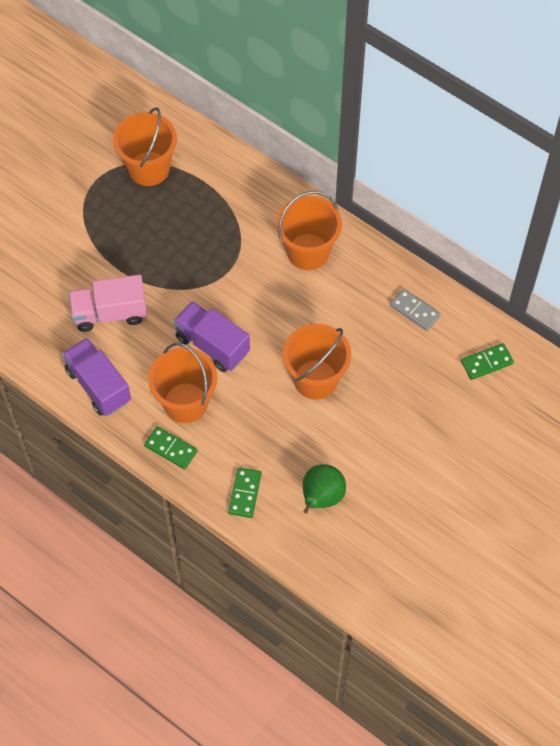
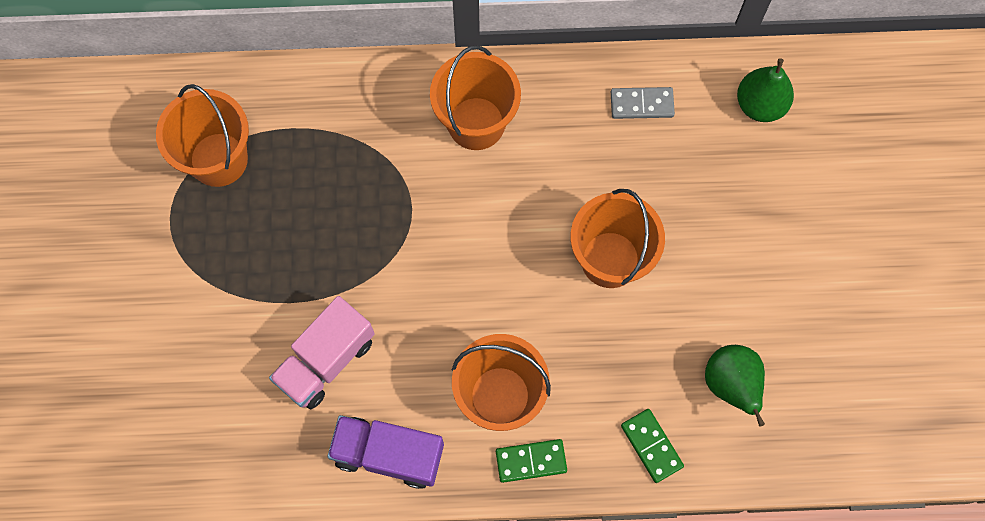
camera: 40 degrees left, 10 degrees up
purple truck [173,301,250,372] -> none
green domino [461,343,514,380] -> green pear [737,58,794,122]

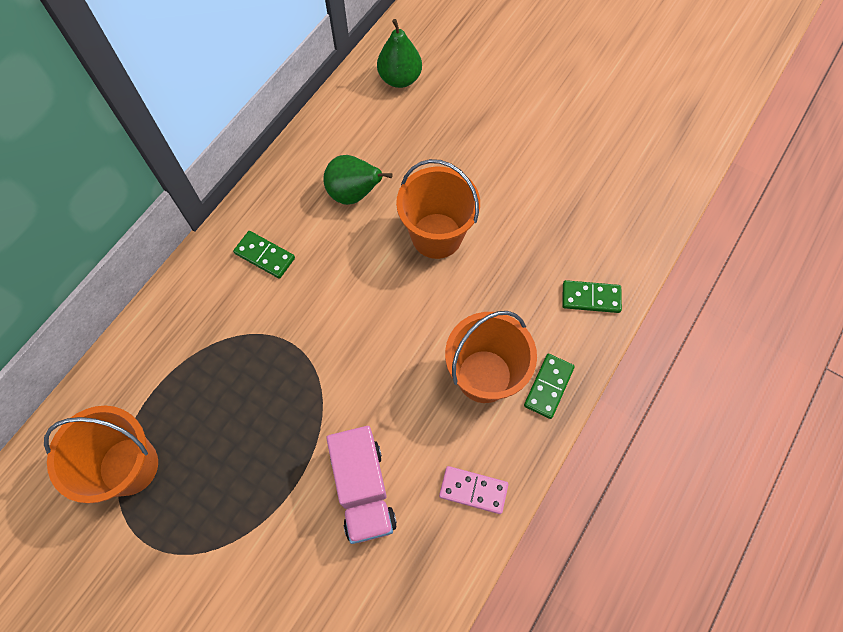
camera: 55 degrees left, 5 degrees down
purple truck [327,415,444,489] -> pink domino [439,466,509,514]
orange bucket [430,46,521,150] -> green domino [233,231,295,279]
grey domino [611,87,675,119] -> none
green pear [705,345,765,427] -> green pear moved to [323,155,393,205]

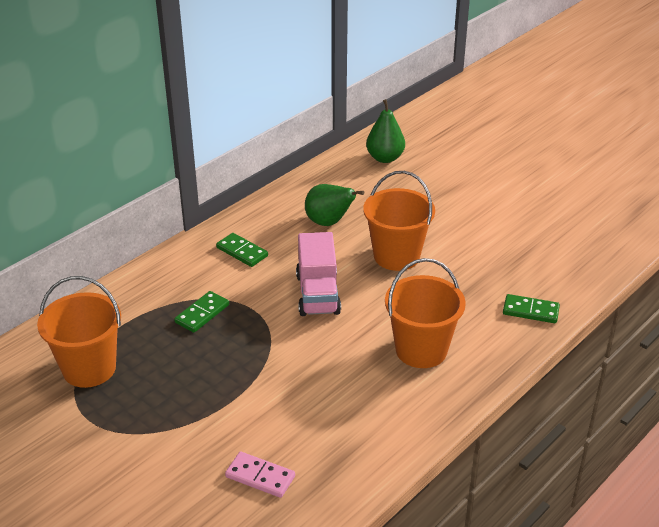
camera: 10 degrees right, 30 degrees down
pink truck [326,426,397,544] -> pink truck moved to [296,232,341,316]
pink domino [439,466,509,514] -> pink domino moved to [225,452,295,498]
green domino [524,354,575,419] -> green domino moved to [174,291,229,333]

